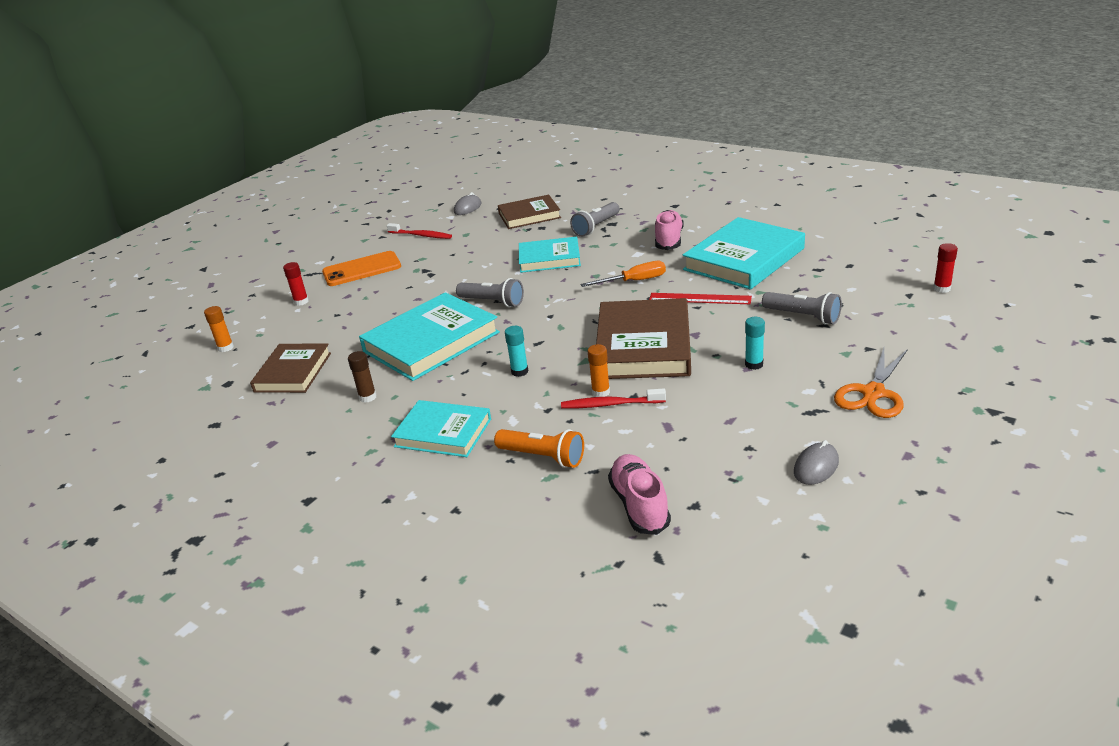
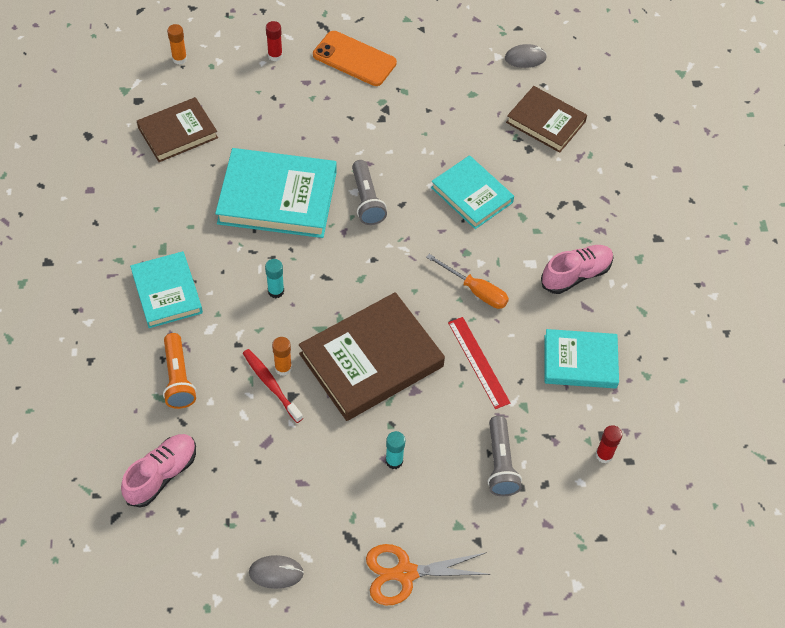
camera: 45 degrees right, 25 degrees up
brown glue stick [348,351,377,402] -> none
red toothbrush [387,223,452,239] -> none
grey flashlight [570,202,620,237] -> none
turquoise book [683,217,805,290] -> turquoise book [545,329,619,389], size x0.63
red glue stick [933,243,958,293] -> red glue stick moved to [596,425,622,463]

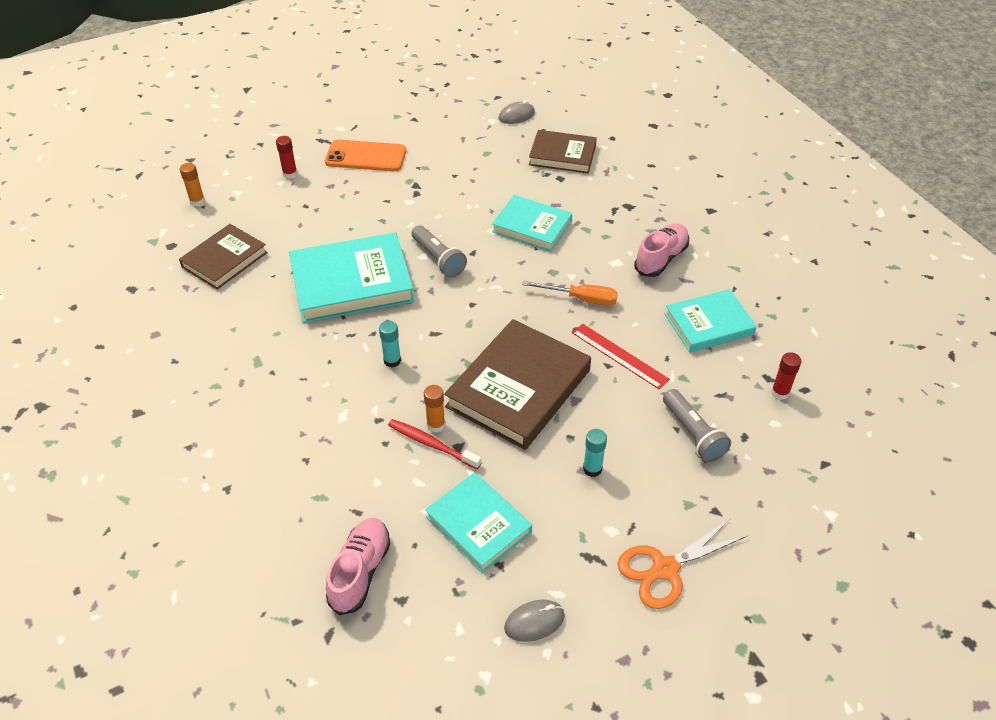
camera: 20 degrees left, 10 degrees down
turquoise book [130,251,203,328] -> turquoise book moved to [425,472,532,573]
orange flashlight [163,333,197,409] -> none

